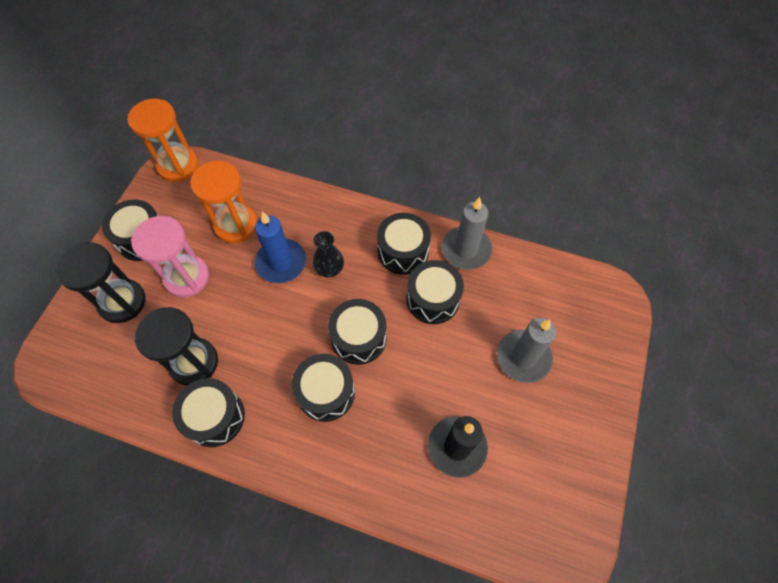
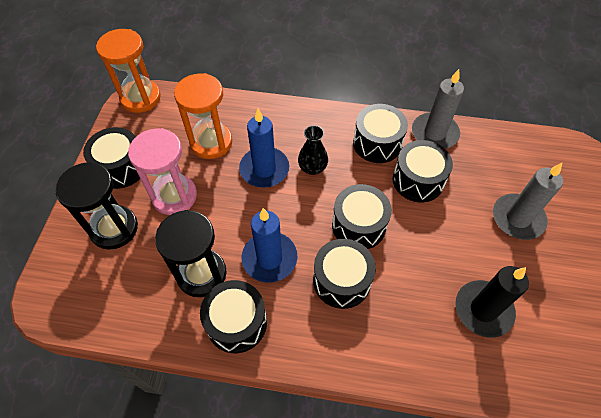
camera: 10 degrees left, 5 degrees down
none -> blue candle [241,208,297,283]

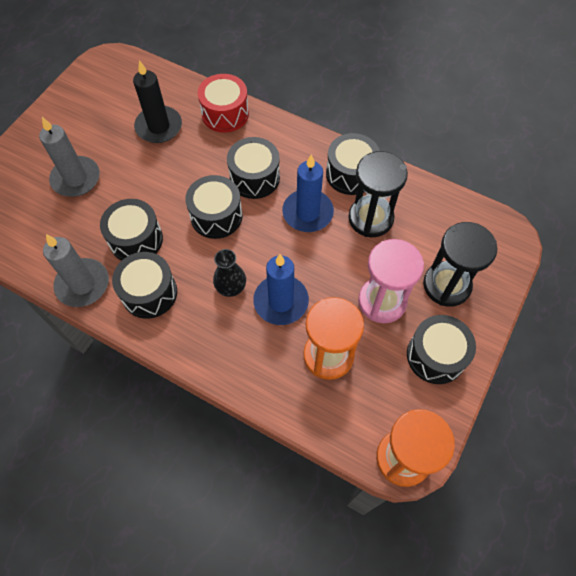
camera: 160 degrees left, 5 degrees up
none -> red drum [198,74,249,133]

